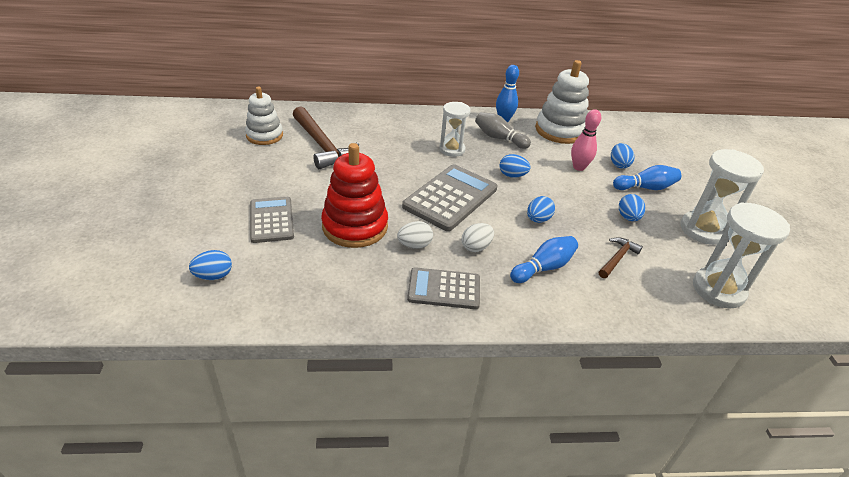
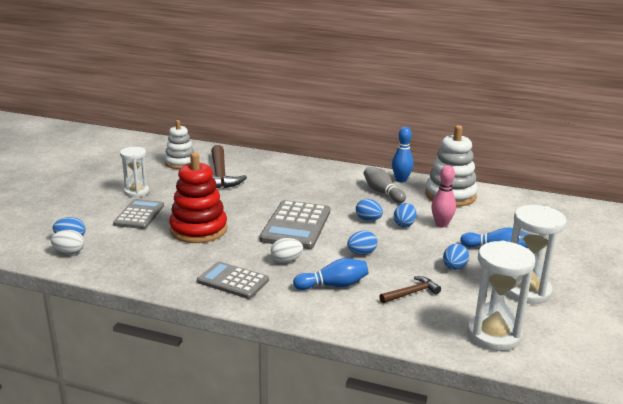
camera: 25 degrees right, 15 degrees down
white egg [397,221,433,249] -> white egg moved to [51,230,84,254]
grey calculator [402,164,497,231] -> grey calculator turned 135 degrees clockwise [260,200,330,249]
white hourglass [439,102,471,157] -> white hourglass moved to [120,147,149,197]
blue egg [611,143,634,169] -> blue egg moved to [394,203,417,227]

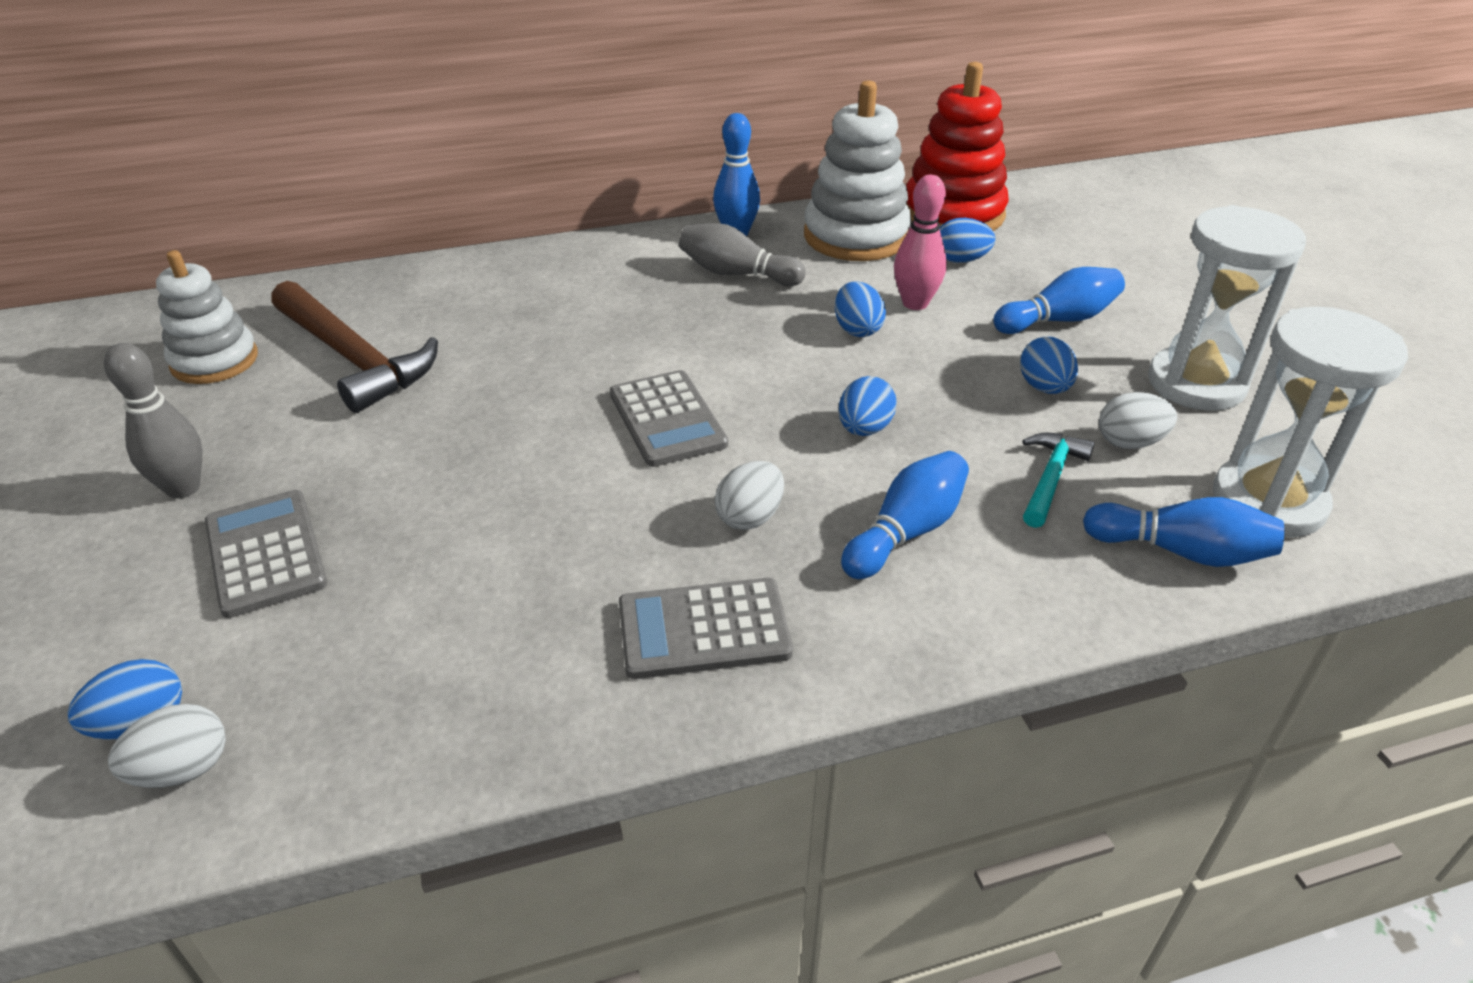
camera: 35 degrees left, 15 degrees up
white hourglass [120,147,149,197] -> grey bowling pin [104,343,202,499]
red stacking toy [169,152,227,243] -> red stacking toy moved to [906,62,1009,231]
grey calculator [260,200,330,249] -> grey calculator [610,370,728,467], size x0.65
blue egg [356,199,383,221] -> blue egg moved to [940,218,995,263]
brown hammer [379,276,441,303] -> turquoise hammer [1022,433,1095,528]
none -> blue bowling pin [1083,497,1284,567]
none -> white egg [1099,392,1177,449]

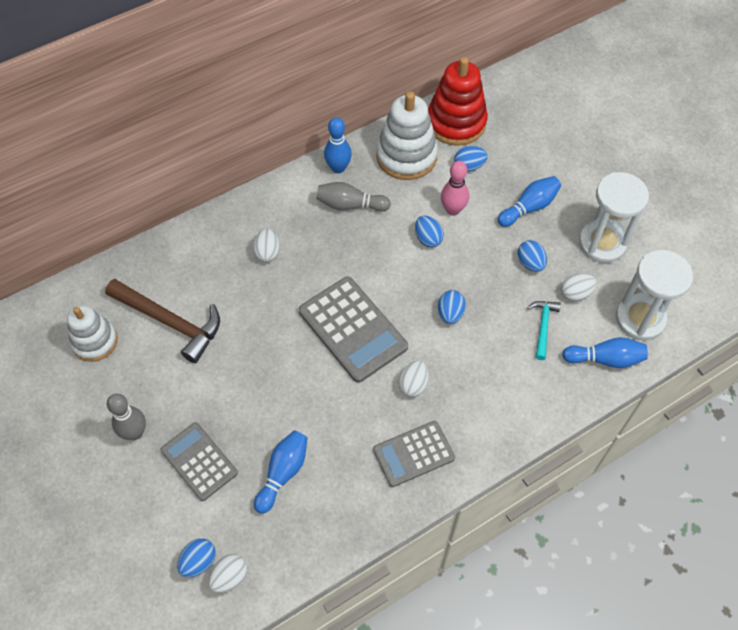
camera: 15 degrees left, 20 degrees up
grey calculator [610,370,728,467] -> grey calculator [299,276,408,383], size x1.54
blue bowling pin [841,451,969,579] -> blue bowling pin moved to [254,430,308,514]
none -> white egg [253,228,280,262]

